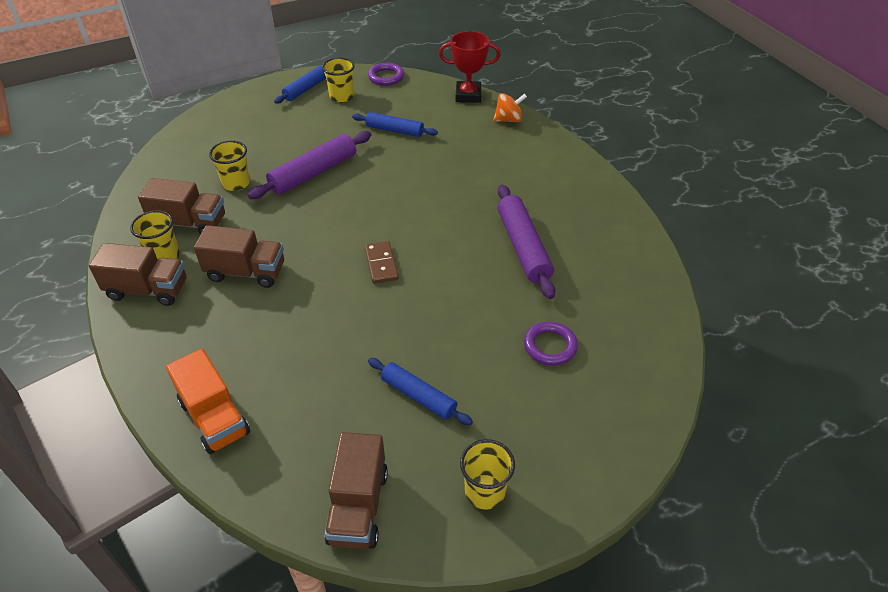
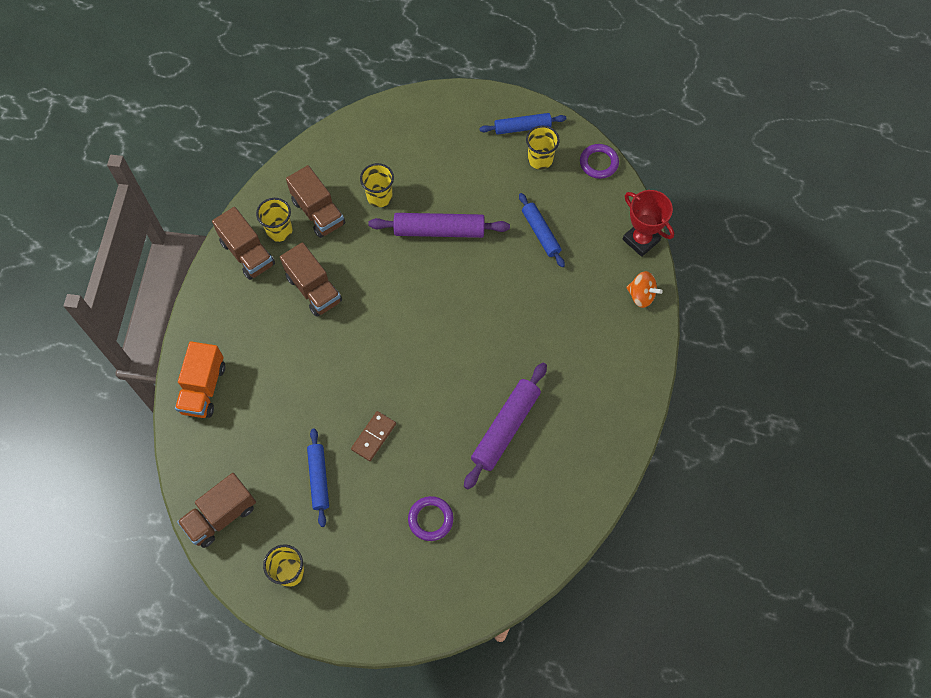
camera: 45 degrees right, 20 degrees up
brown domino [364,241,399,284] -> brown domino moved to [351,411,396,461]

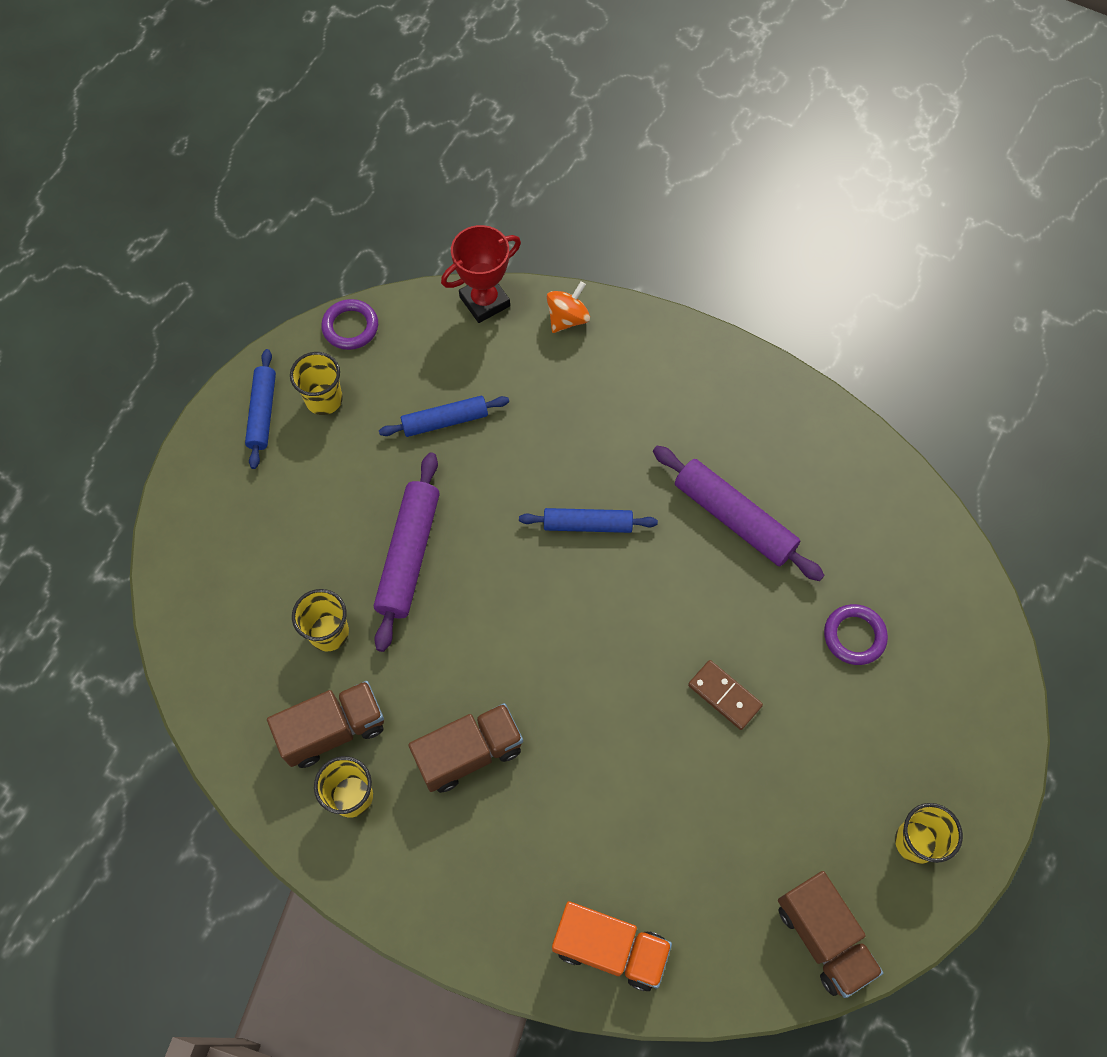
camera: 80 degrees left, 0 degrees up
brown truck [212,207,275,280] -> none
blue rolling pin [307,428,329,527] -> blue rolling pin moved to [519,508,658,533]

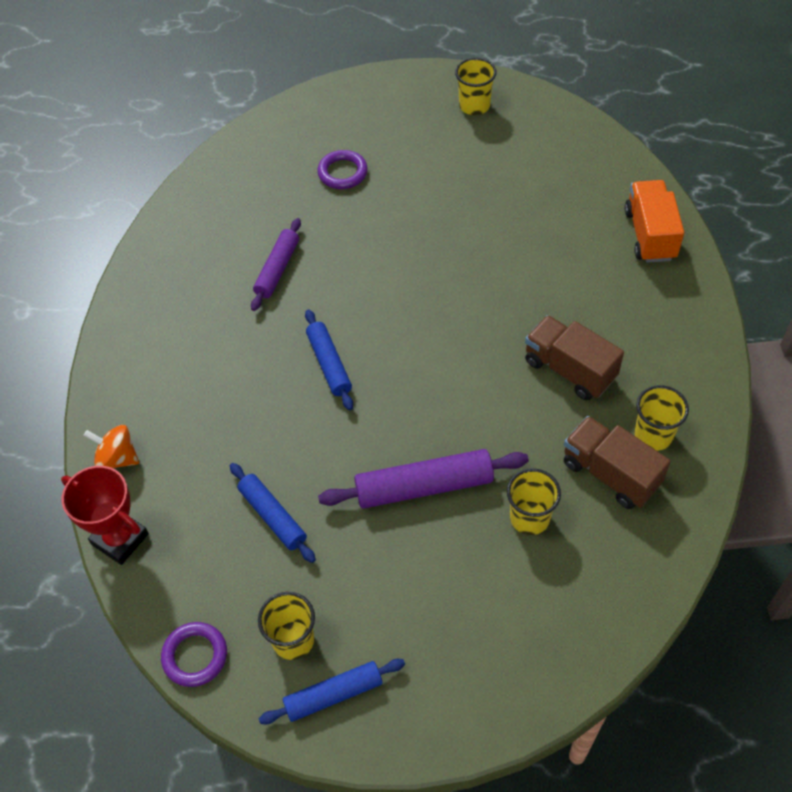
camera: 110 degrees left, 10 degrees down
purple rolling pin [653,446,824,581] -> purple rolling pin [251,218,301,311], size x0.65
brown domino [688,660,763,730] -> none
brown truck [778,871,883,998] -> none

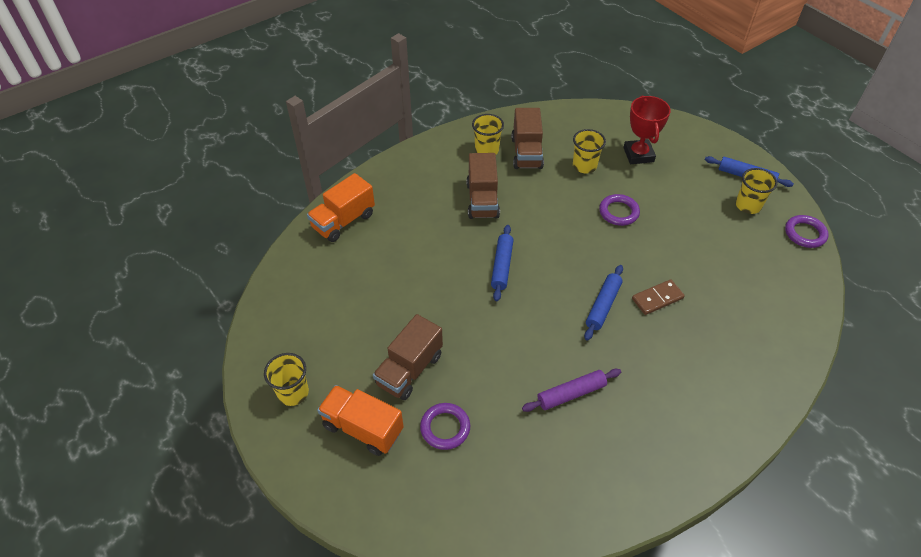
camera: 135 degrees left, 5 degrees down
red trophy [61,466,149,565] -> red trophy moved to [623,95,671,164]
orange spinning top [84,425,139,468] -> none
blue rolling pin [230,463,316,563] -> blue rolling pin moved to [491,225,513,301]
purple rolling pin [318,449,529,509] -> purple ring [599,194,640,226]
none -> orange truck [317,385,404,456]
none -> brown truck [373,314,443,400]
none -> brown domino [632,279,685,315]

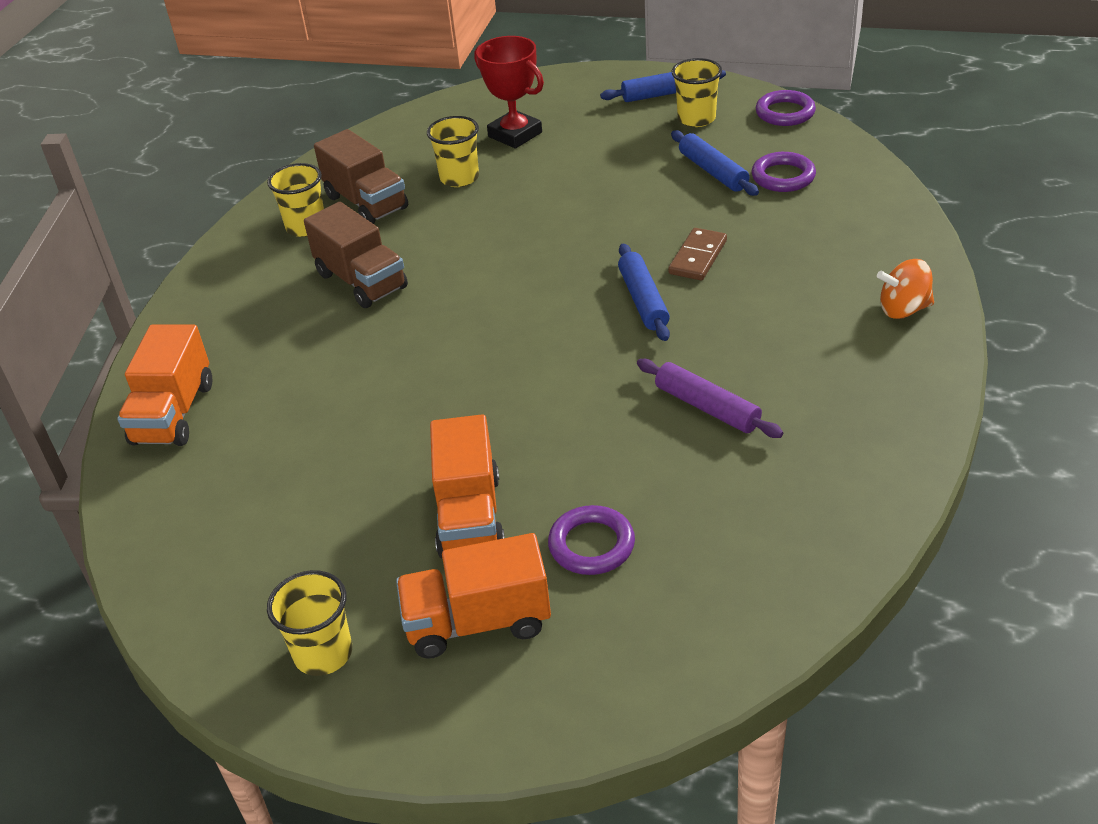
camera: 35 degrees left, 10 degrees down
brown truck [373,314,443,400] -> orange truck [430,414,505,558]
blue rolling pin [491,225,513,301] -> blue rolling pin moved to [671,130,759,196]
purple rolling pin [522,369,621,412] -> purple rolling pin turned 75 degrees counterclockwise [637,359,783,438]
purple ring [599,194,640,226] -> purple ring moved to [752,152,816,192]
none -> orange spinning top [877,259,934,319]

